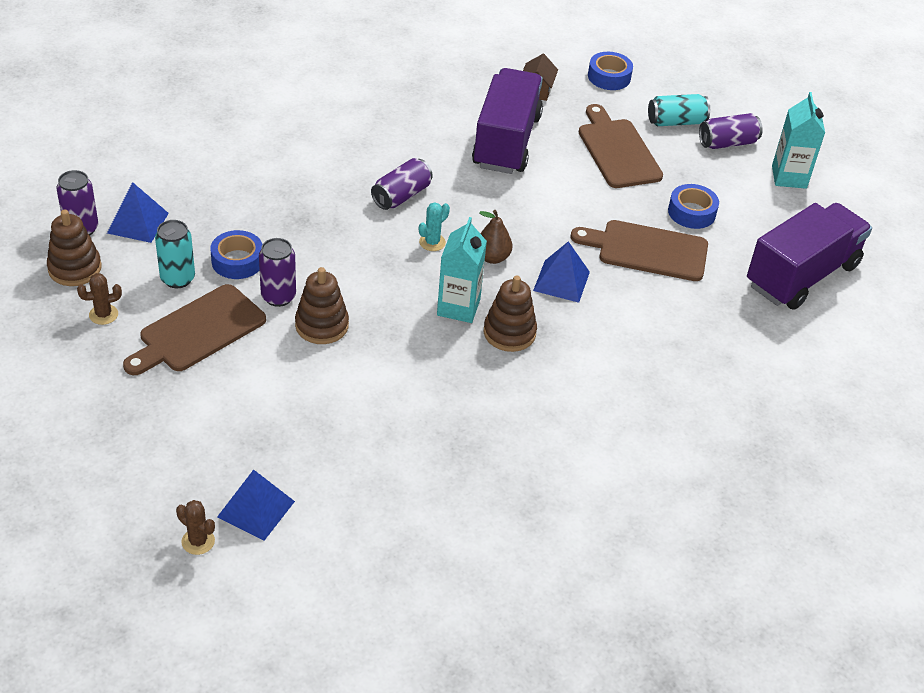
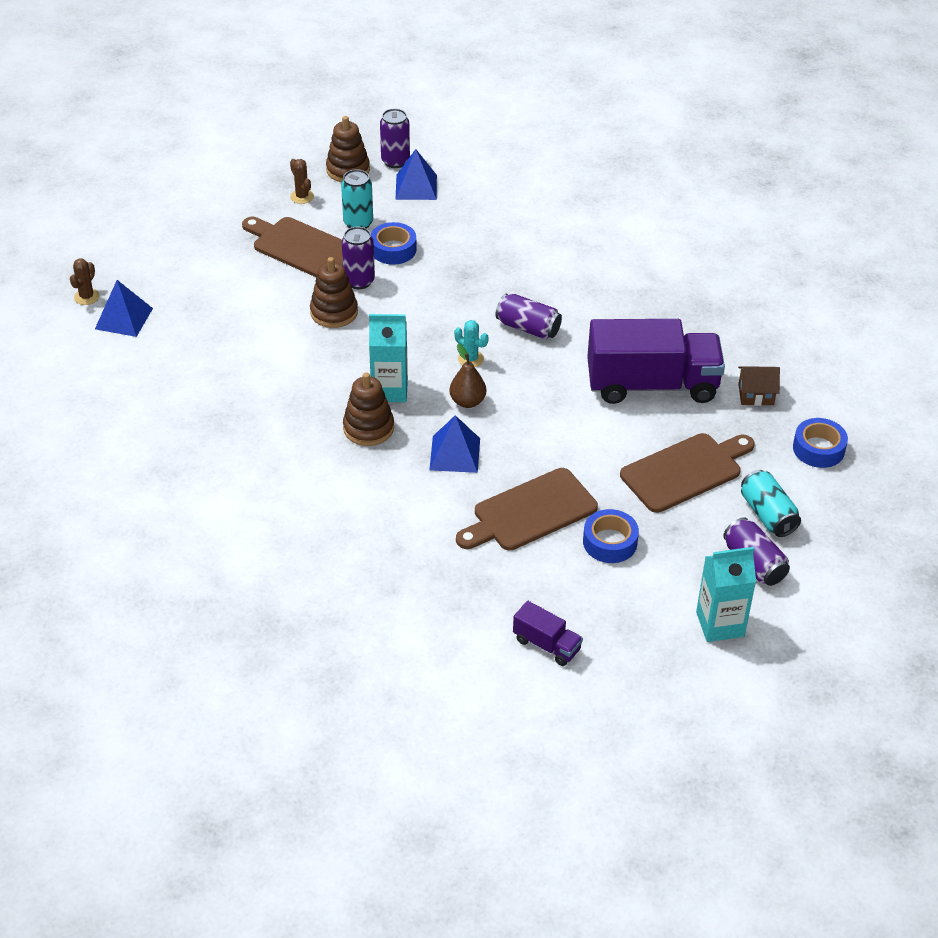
camera: 80 degrees right, 0 degrees up
brown cutting board [571,220,708,281] -> brown cutting board turned 120 degrees counterclockwise [456,468,598,551]
purple truck [747,203,872,310] -> purple truck [513,601,583,666], size x0.45

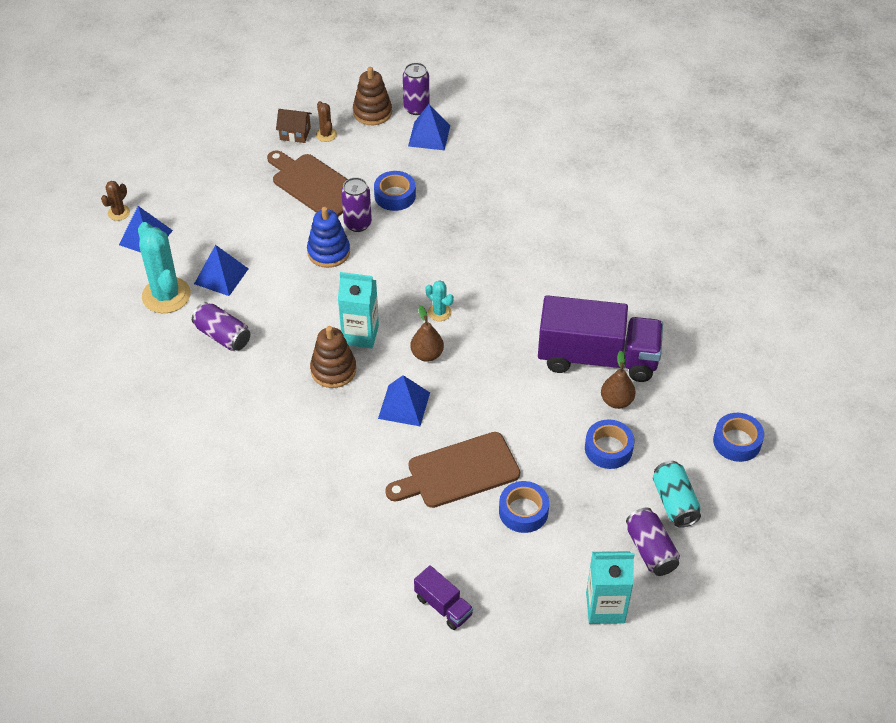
camera: 10 degrees right, 5 degrees up
brown stacking toy [310,257,358,328] -> blue stacking toy [307,207,350,268]
turquoise can [341,169,373,229] -> none
purple can [496,294,562,339] -> purple can moved to [192,302,250,351]
brown cutting board [620,433,755,513] -> blue tape [585,419,634,469]
brown house [738,366,780,406] -> brown house moved to [276,109,312,143]
none -> turquoise cactus [138,222,191,313]
none -> blue pyramid [194,245,249,296]
none -> brown pear [601,351,636,409]

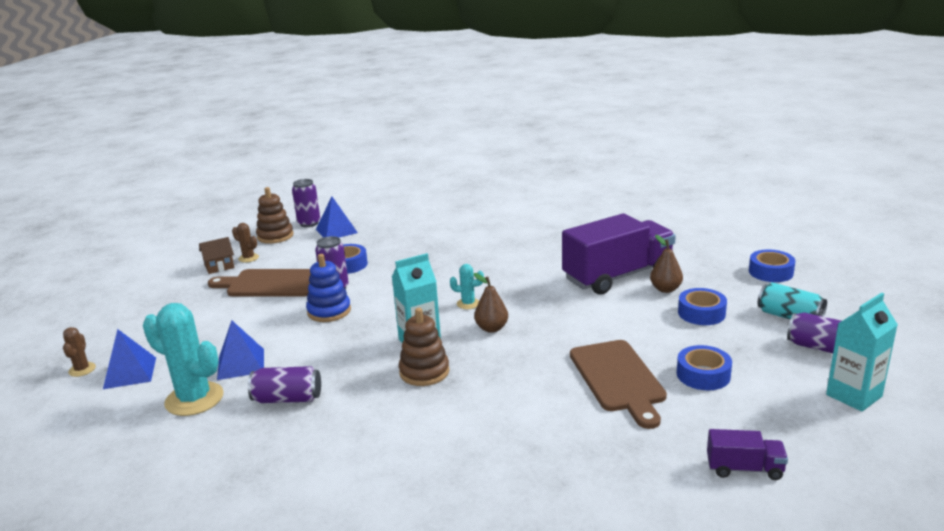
camera: 35 degrees left, 25 degrees down
blue pyramid [378,375,430,426] -> none
brown cutting board [385,432,520,508] -> brown cutting board turned 45 degrees counterclockwise [570,340,667,429]

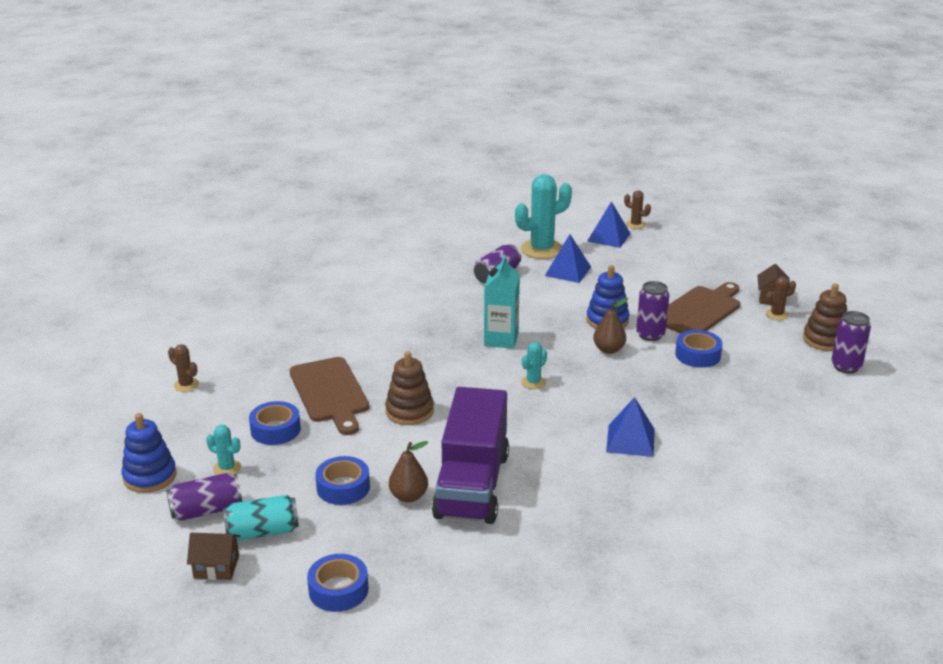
camera: 125 degrees right, 5 degrees up
blue pyramid [316,197,358,238] -> blue pyramid moved to [606,397,655,457]
brown stacking toy [399,308,449,386] -> brown stacking toy moved to [385,351,434,425]
brown pear [474,273,508,333] -> brown pear moved to [593,298,628,354]
brown cutting board [570,340,667,429] -> brown cutting board turned 135 degrees counterclockwise [290,357,369,435]
purple truck [707,429,788,480] -> brown cactus [168,344,199,392]
turquoise carton [826,293,898,412] -> blue stacking toy [121,413,177,493]
none -> brown house [187,533,240,580]
none -> turquoise cactus [206,425,241,475]

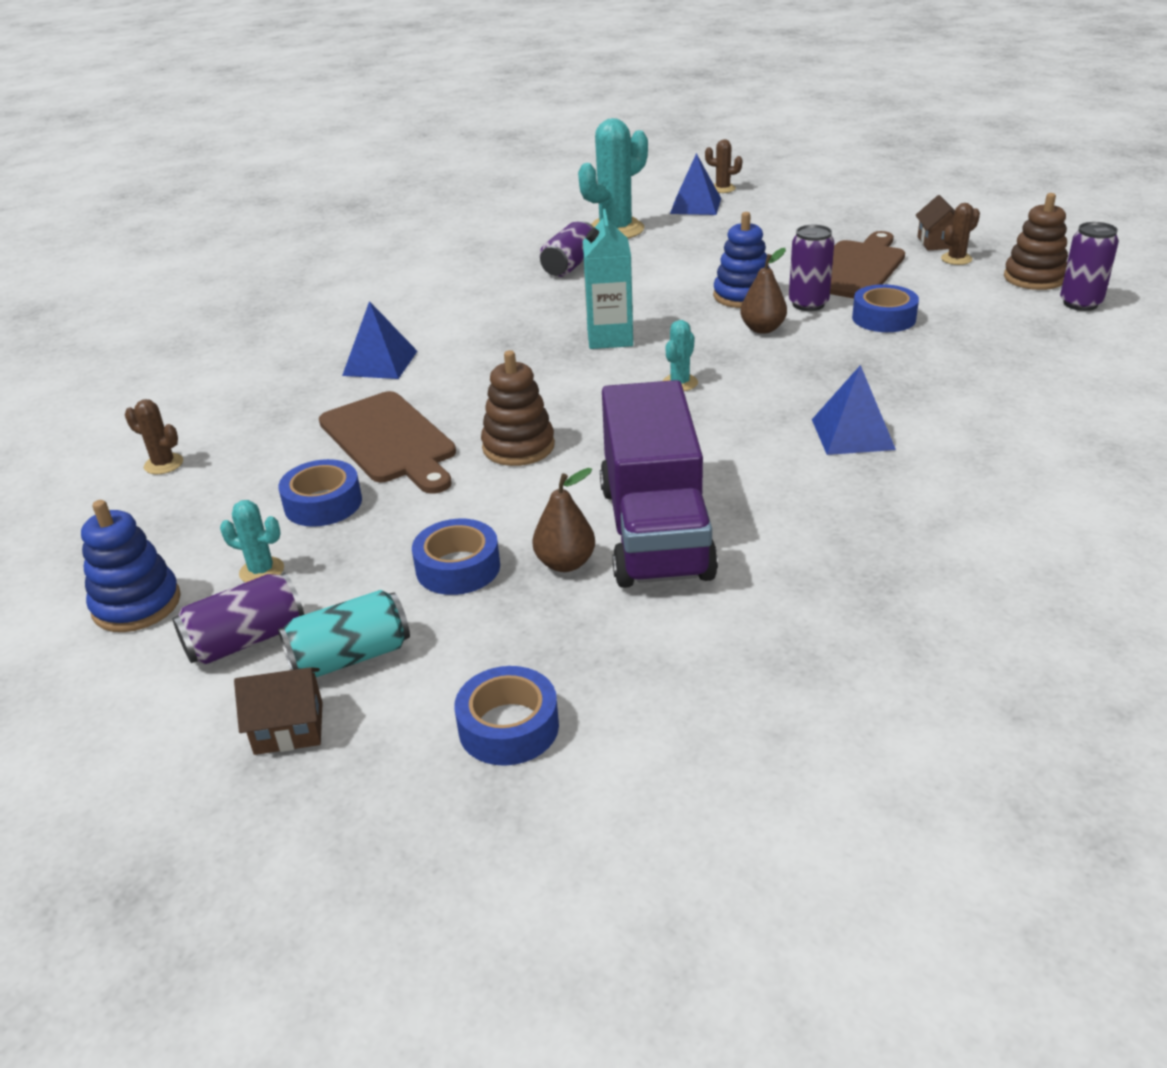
camera: 10 degrees left, 5 degrees up
blue pyramid [545,234,591,283] -> blue pyramid moved to [342,301,417,379]

